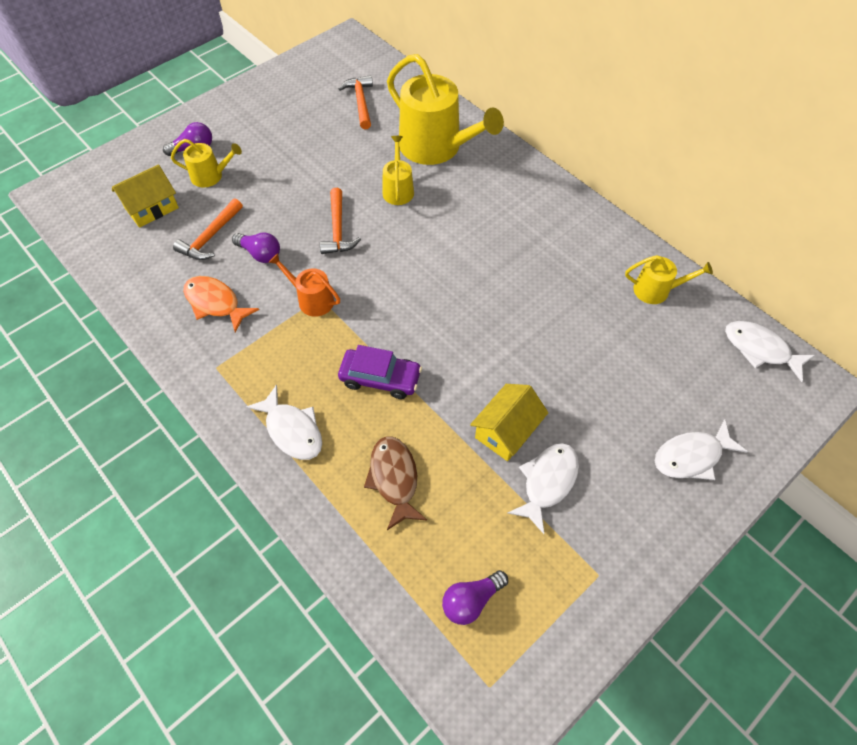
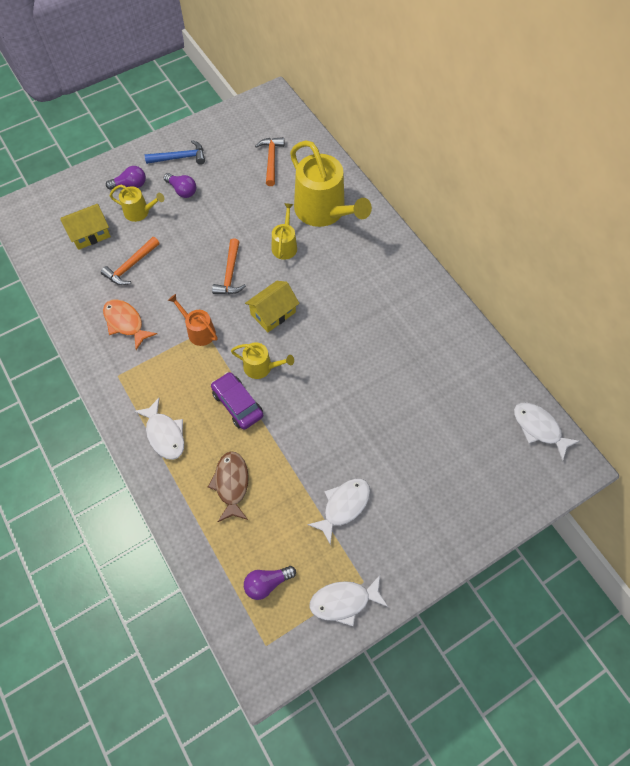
camera: 10 degrees right, 5 degrees up
purple light bulb [232,233,280,263] -> purple light bulb moved to [164,173,196,198]
purple car [338,345,422,399] -> purple car turned 150 degrees counterclockwise [211,372,263,430]
yellow house [470,384,548,461] -> yellow house moved to [245,281,300,332]
yellow watering can [625,255,713,304] -> yellow watering can moved to [231,342,294,379]
white fish [655,419,748,480] -> white fish moved to [309,575,388,626]
none -> blue hammer [145,140,205,165]

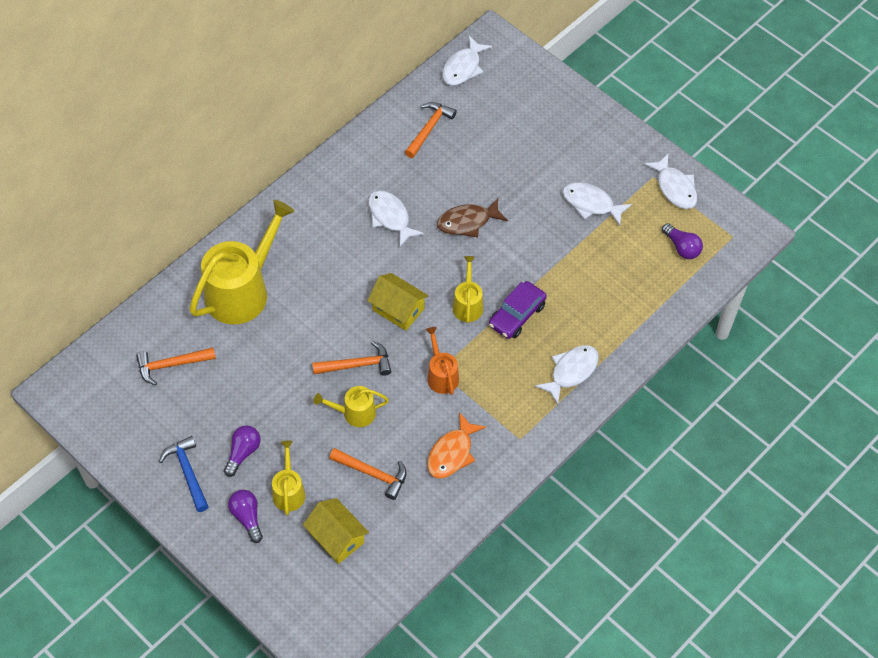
camera: 105 degrees left, 5 degrees down
orange watering can [168,294,218,346] -> orange watering can turned 135 degrees clockwise [426,327,459,395]
brown fish [208,451,249,522] -> brown fish moved to [437,198,508,237]
yellow watering can [272,203,297,260] -> yellow watering can moved to [314,386,389,427]
none -> white fish [368,190,424,247]
none -> orange hammer [405,102,457,158]

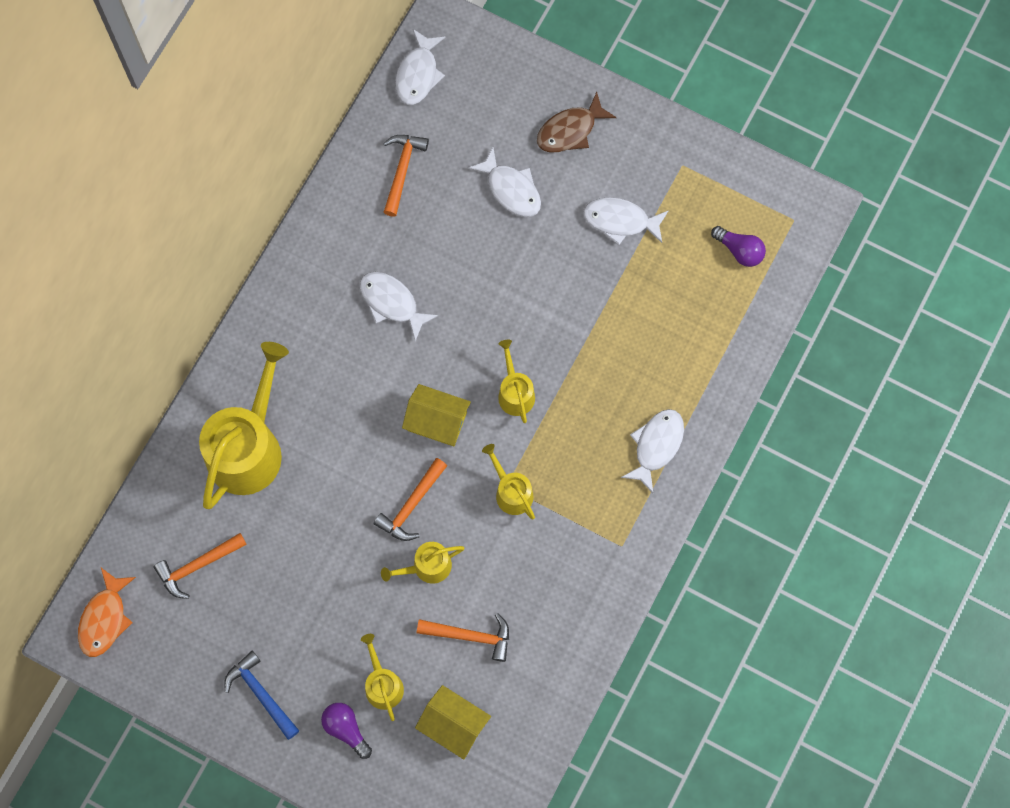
camera: 15 degrees left, 15 degrees up
purple light bulb [224,425,261,477] -> none
orange hammer [312,341,391,376] -> orange hammer turned 150 degrees clockwise [373,458,447,541]
orange watering can [426,327,459,395] -> yellow watering can [482,444,535,520]
orange fish [427,412,486,479] -> orange fish moved to [78,568,136,657]
brown fish [437,198,508,237] -> brown fish moved to [537,92,616,153]
purple car [489,281,547,339] -> none
white fish [644,154,697,209] -> white fish moved to [468,147,541,217]

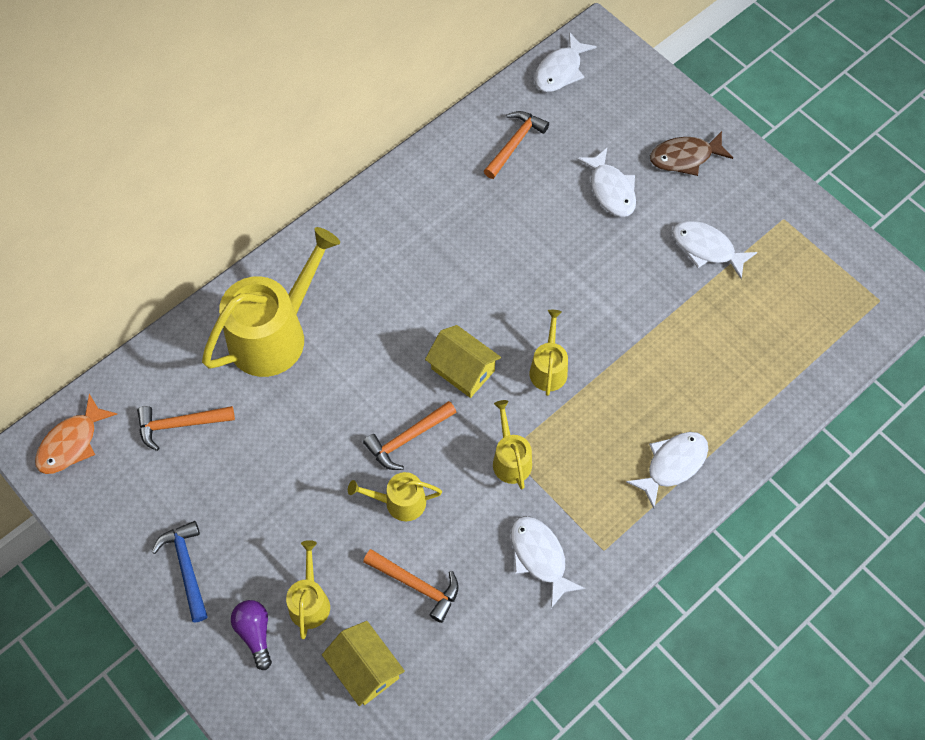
camera: 20 degrees right, 10 degrees down
white fish [360,272,438,342] -> white fish moved to [511,516,585,608]
purple light bulb [711,226,766,267] -> none

